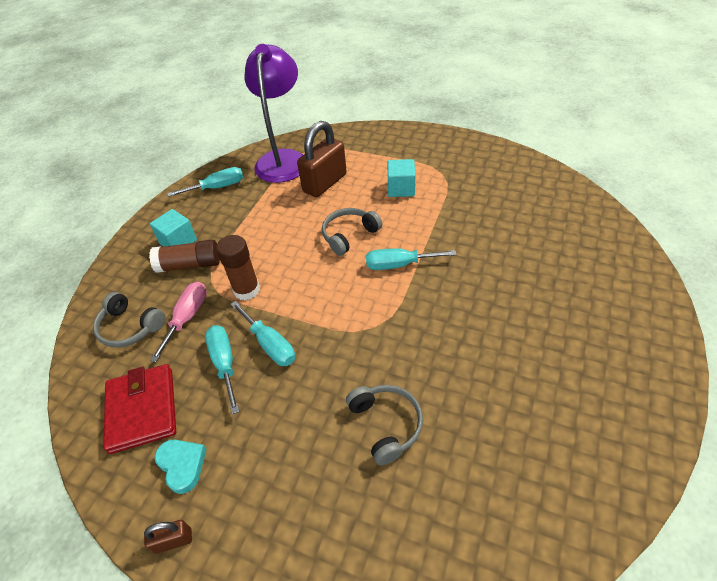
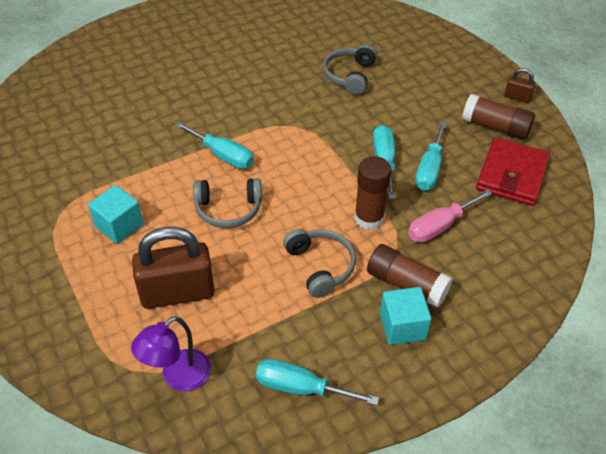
camera: 145 degrees left, 0 degrees up
grey headphones [93,292,165,347] -> grey headphones moved to [283,229,356,298]
turquoise heart [154,439,207,494] -> brown glue stick [462,94,535,140]
purple lamp [245,44,303,183] -> purple lamp [131,316,211,392], size x0.54

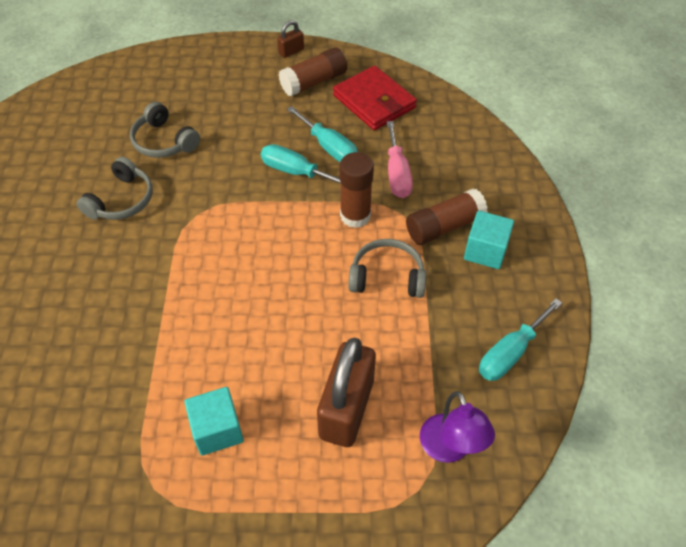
camera: 60 degrees left, 5 degrees up
turquoise screwdriver [175,121,254,169] -> none
grey headphones [193,178,262,228] -> grey headphones moved to [77,157,153,220]

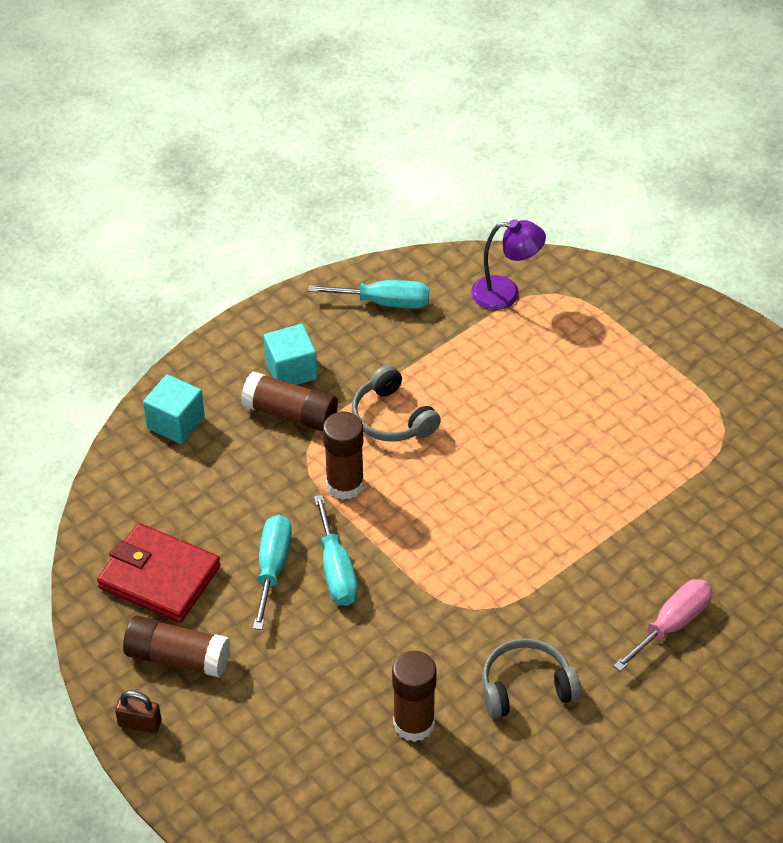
camera: 130 degrees left, 5 degrees down
grey headphones [130,102,200,158] -> brown glue stick [392,651,437,742]
turquoise cube [185,387,244,456] -> turquoise cube moved to [143,374,205,444]
brown padlock [317,338,376,447] -> none
red wallet [333,66,417,130] -> red wallet turned 75 degrees counterclockwise [97,523,221,623]
pink screwdriver [387,121,413,198] -> pink screwdriver moved to [613,579,712,672]
purple lamp [420,391,495,463] -> purple lamp turned 60 degrees clockwise [471,219,546,310]

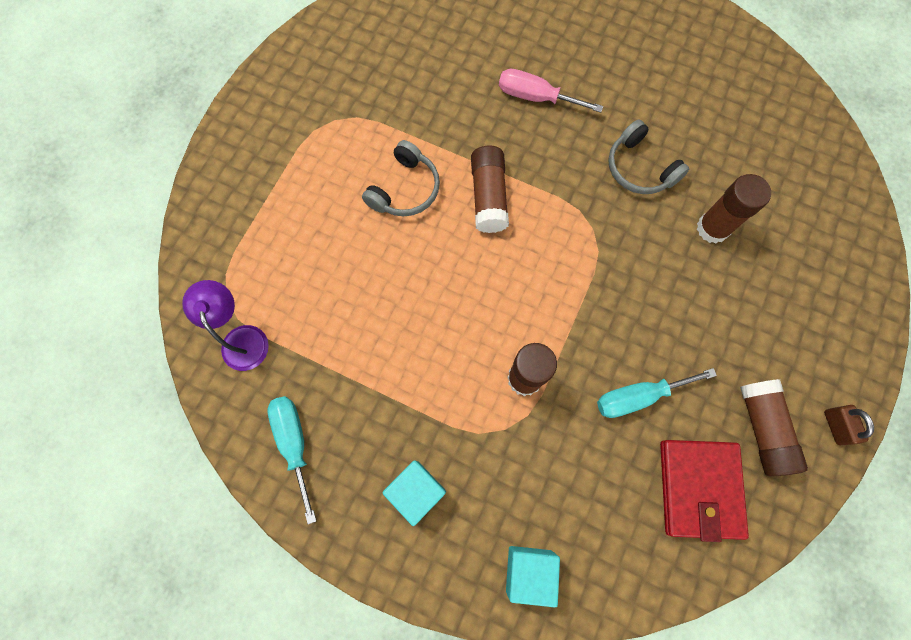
camera: 115 degrees left, 25 degrees up
brown glue stick [241,371,338,432] -> brown glue stick moved to [471,145,509,233]
turquoise screwdriver [314,495,358,606] -> none
grey headphones [352,365,441,442] -> grey headphones moved to [362,140,440,216]

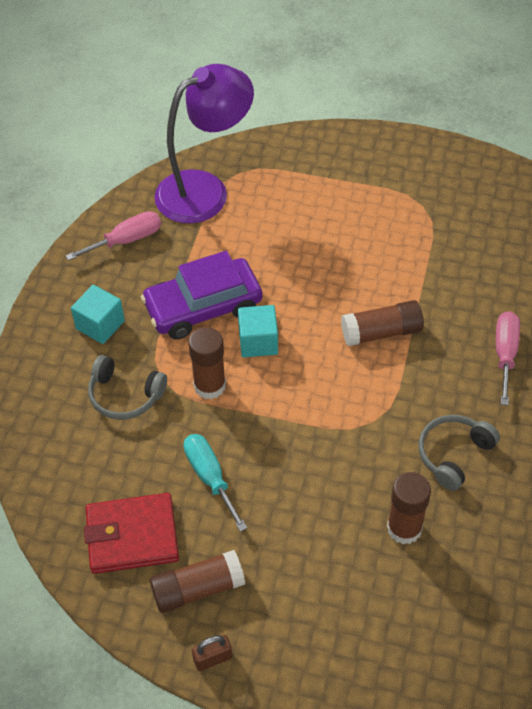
camera: 80 degrees right, 20 degrees down
purple lamp [182,280,269,371] -> purple lamp [154,64,254,224], size x1.86
turquoise screwdriver [267,396,316,524] -> pink screwdriver [66,211,161,261]
grey headphones [362,140,440,216] -> grey headphones moved to [88,355,167,420]
turquoise cube [506,546,560,607] -> turquoise cube moved to [238,305,278,357]
none -> purple car [141,251,262,340]

